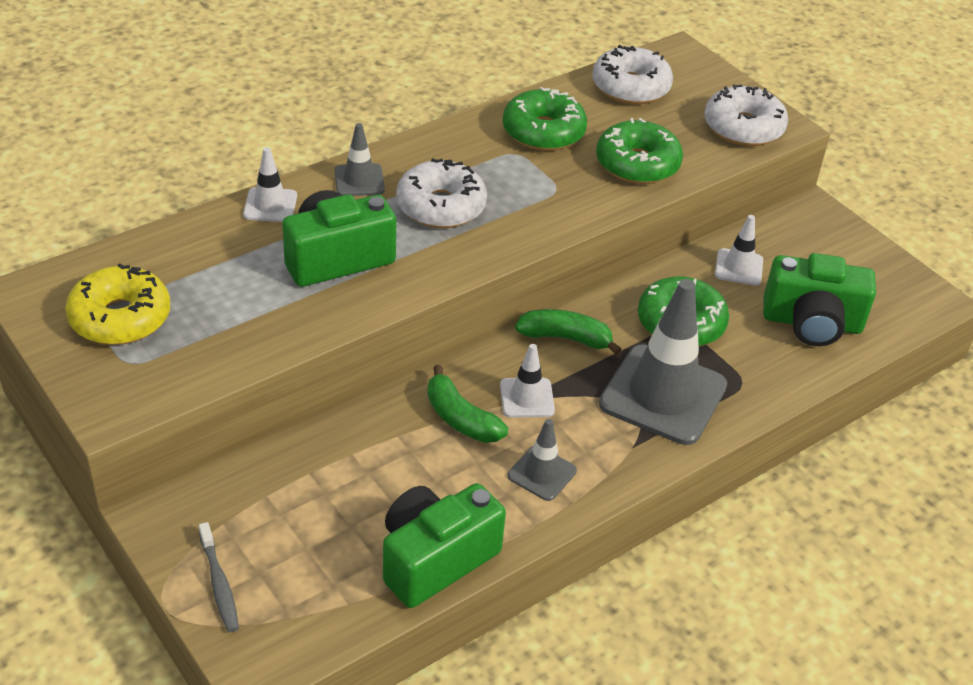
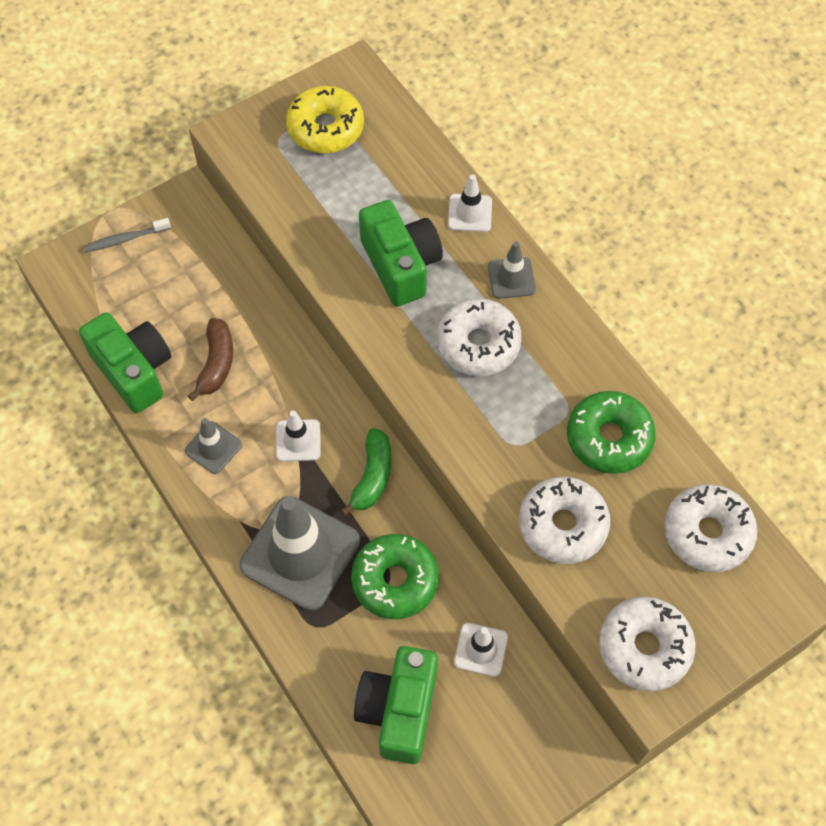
camera: 95 degrees right, 20 degrees up
green banana [427,365,508,443] -> none
green donut [596,118,683,184] -> white donut [519,477,610,564]
none -> brown banana [188,318,233,401]

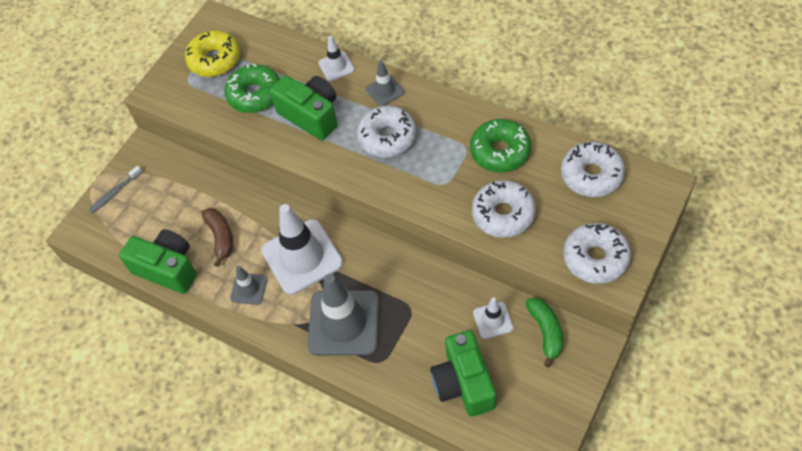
camera: 20 degrees left, 5 degrees down
white traffic cone [276,411,321,462] -> white traffic cone [261,204,343,295], size x2.06
green banana [341,428,392,516] -> green banana moved to [526,298,563,368]
green donut [351,534,439,619] -> green donut moved to [224,63,280,113]

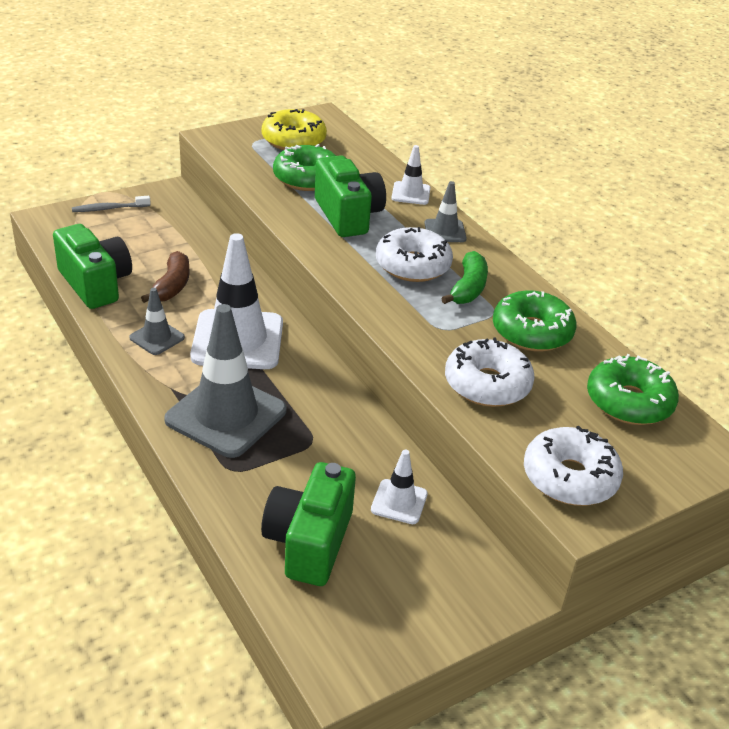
camera: 20 degrees right, 20 degrees down
green banana [526,298,563,368] -> green banana moved to [441,251,488,304]
white donut [561,142,625,197] -> green donut [587,354,679,425]

